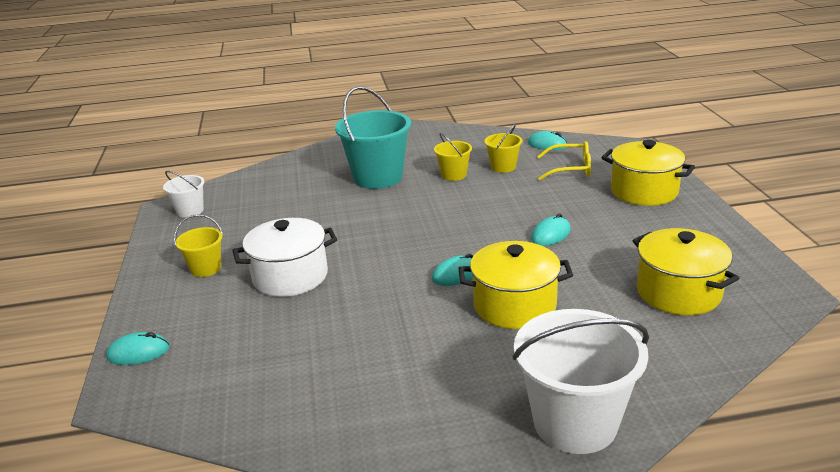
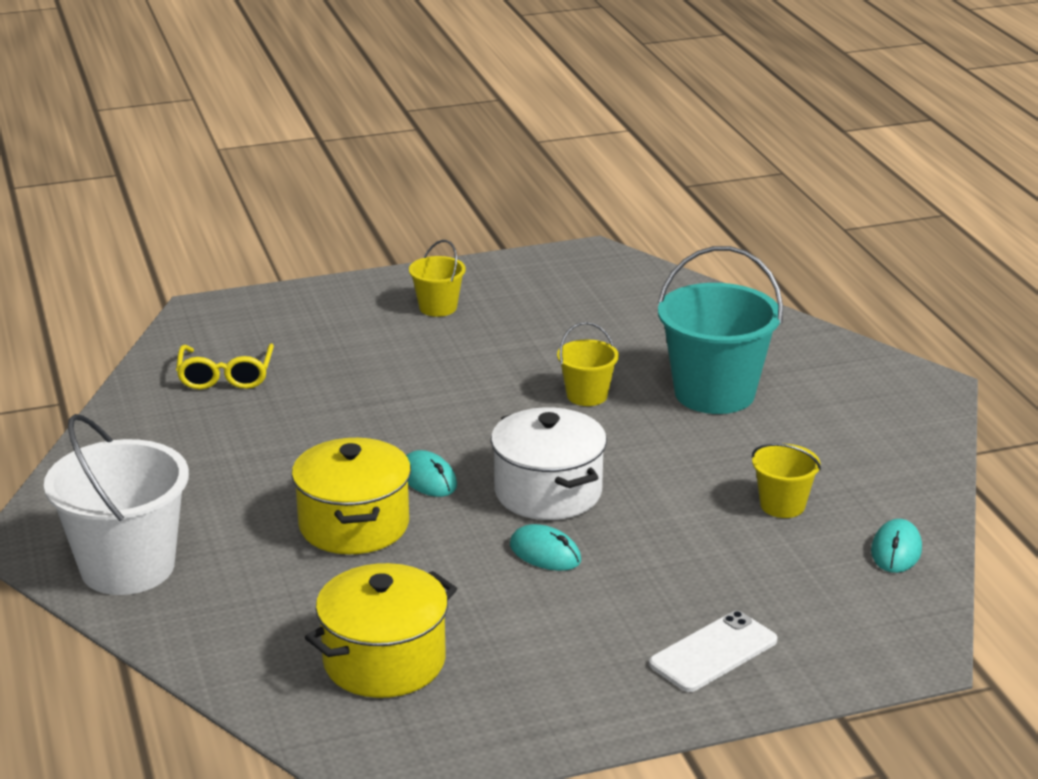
camera: 80 degrees right, 0 degrees up
turquoise mouse [106,332,170,365] -> none
white bucket [163,171,204,218] -> none
white pot [232,218,337,297] -> white pot moved to [491,407,607,520]
yellow bucket [434,133,472,181] -> yellow bucket moved to [557,322,619,406]
yellow glasses [537,141,591,180] -> yellow glasses moved to [176,344,274,389]
yellow pot [601,140,695,206] -> white phone [649,611,777,692]

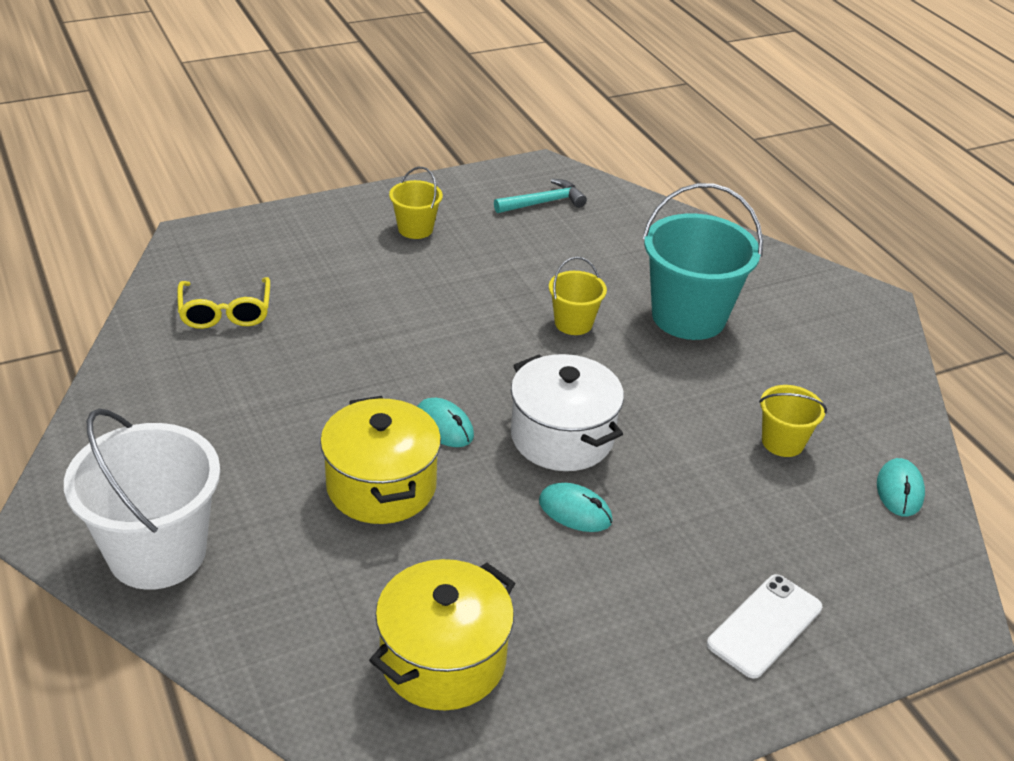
camera: 10 degrees left, 10 degrees up
none -> turquoise hammer [494,179,587,213]

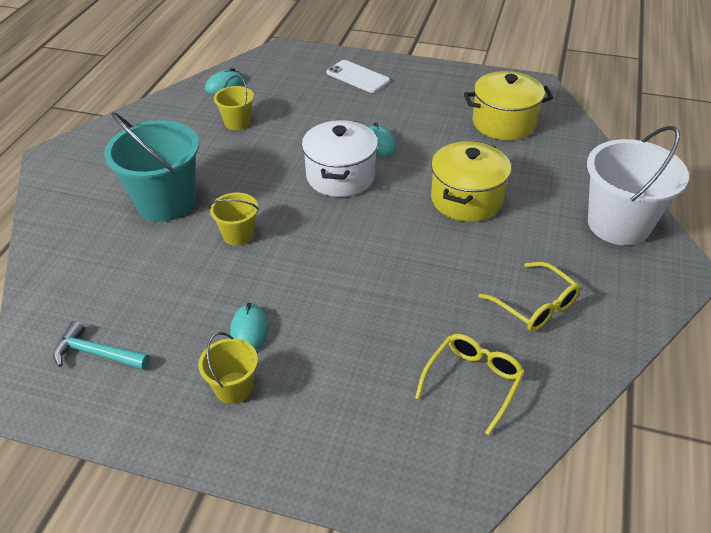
camera: 135 degrees left, 5 degrees up
turquoise mouse [417,398,474,447] -> turquoise mouse moved to [230,303,268,351]
white phone [707,574,822,679] -> white phone turned 45 degrees clockwise [326,60,390,93]
none -> yellow glasses [479,262,581,331]

